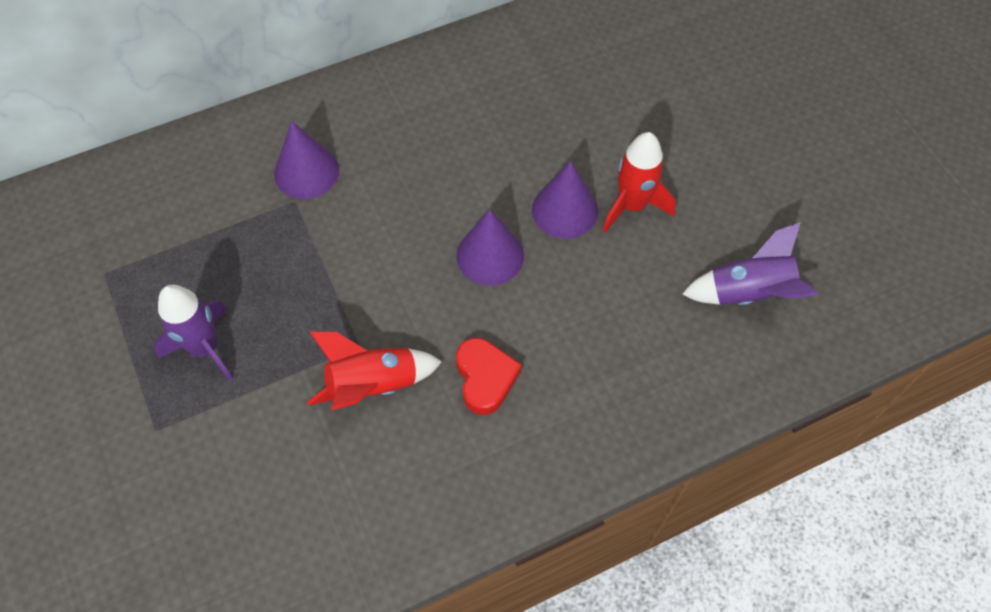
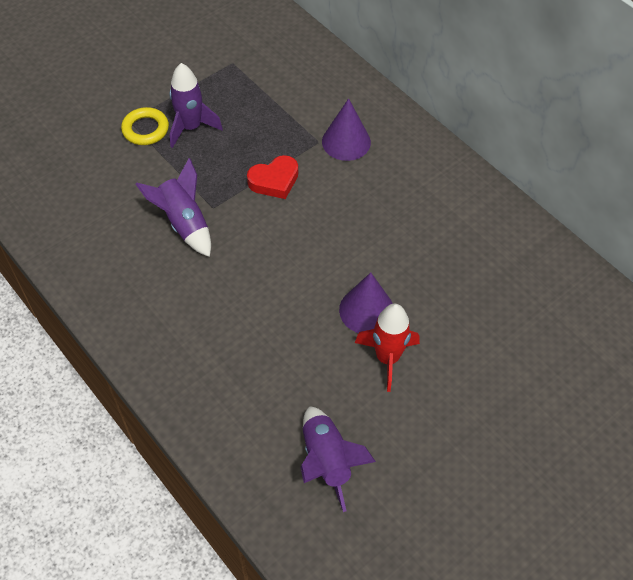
camera: 75 degrees right, 5 degrees down
red rocket [308,332,442,410] -> purple rocket [136,158,211,257]
purple cone [456,209,524,286] -> none
red heart [456,338,522,415] -> red heart moved to [247,155,298,199]
none -> yellow ring [121,107,169,145]

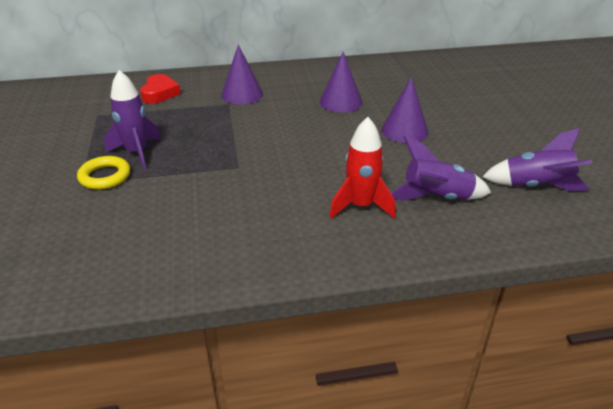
camera: 60 degrees left, 20 degrees down
purple rocket [136,158,211,257] -> purple rocket moved to [391,136,491,201]
red heart [247,155,298,199] -> red heart moved to [140,74,181,104]
red rocket [355,304,420,392] -> red rocket moved to [329,117,396,219]
none -> purple cone [320,52,362,112]

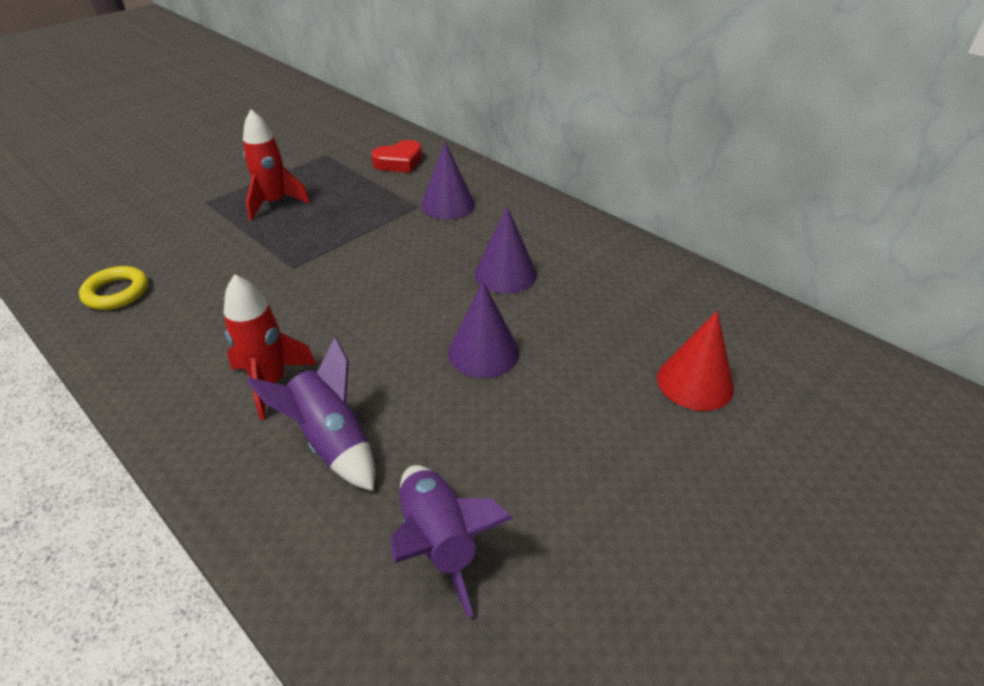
camera: 55 degrees right, 5 degrees up
yellow ring [77,156,130,190] -> yellow ring moved to [79,266,148,310]
purple rocket [104,70,161,170] -> red rocket [243,109,310,220]
none -> red cone [657,311,734,411]

